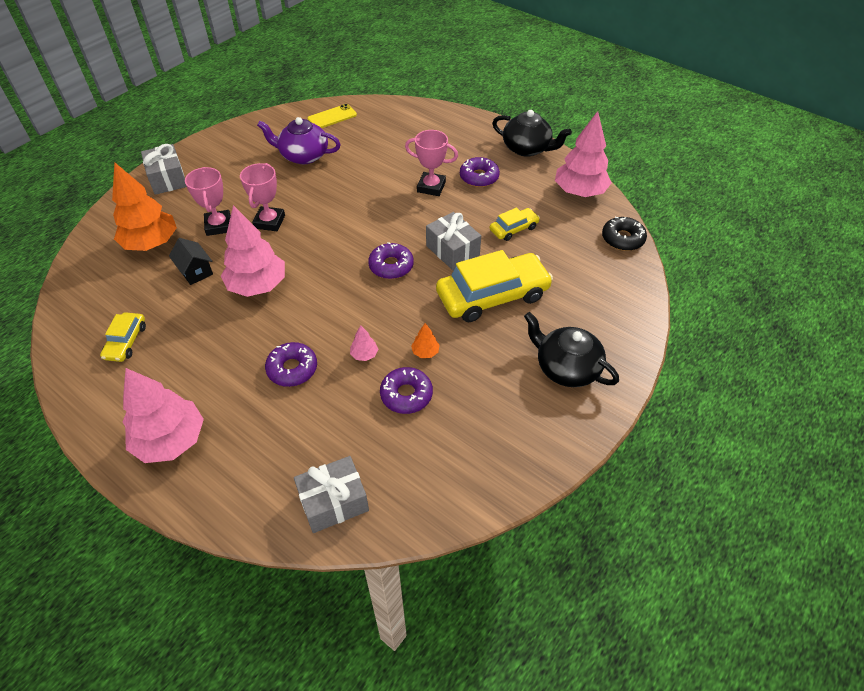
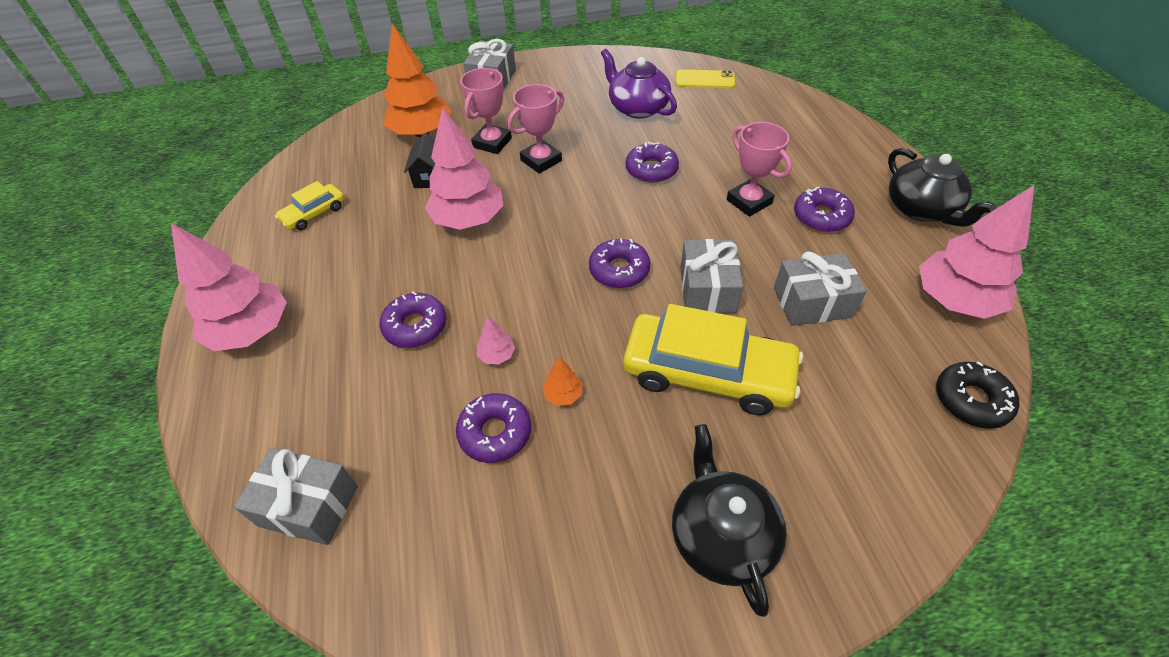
camera: 40 degrees right, 0 degrees up
yellow car [490,207,540,241] -> grey gift [774,252,866,326]
none -> purple donut [626,142,679,183]

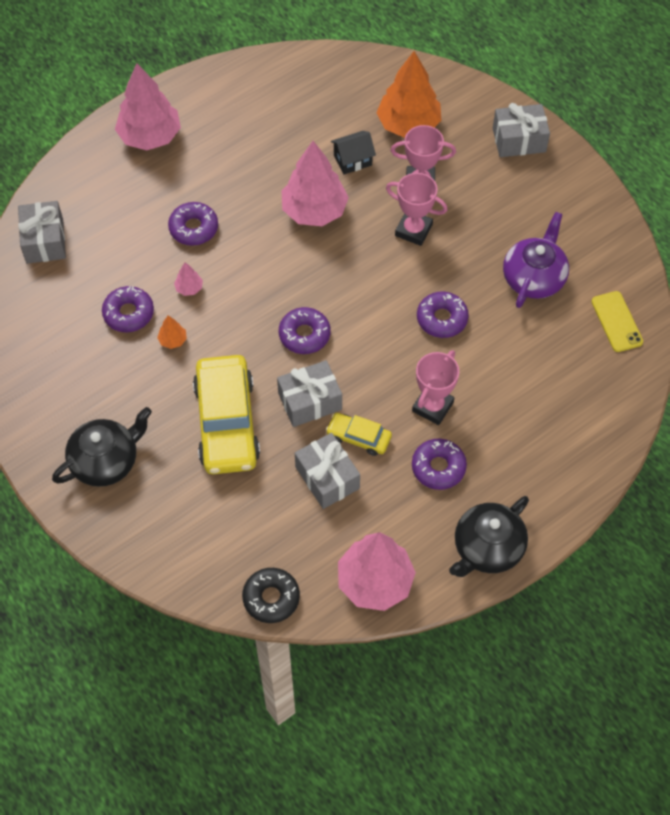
camera: 65 degrees right, 10 degrees up
yellow car [275,181,345,230] -> yellow car moved to [326,413,392,456]

